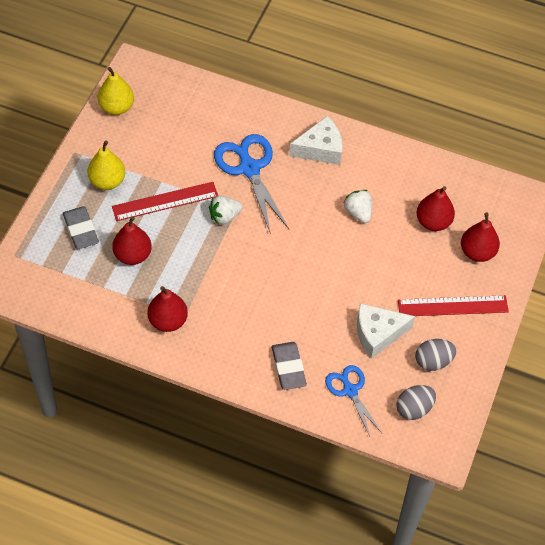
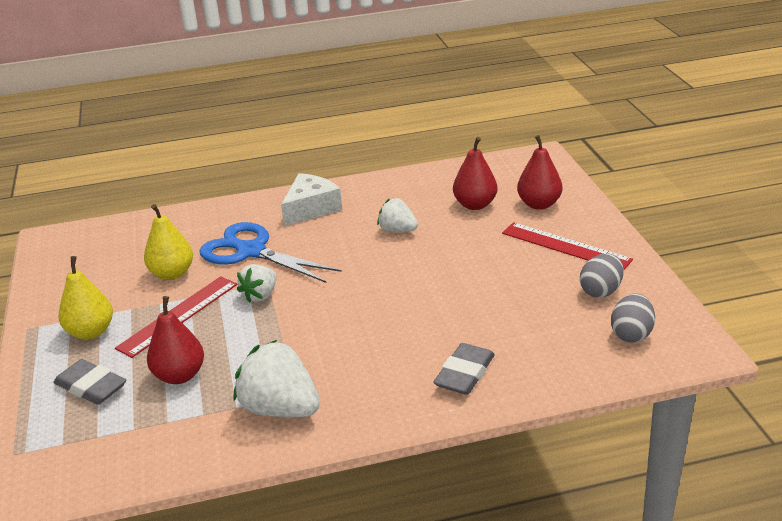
camera: 30 degrees left, 25 degrees down
yellow pear [98,67,134,115] -> yellow pear moved to [144,204,193,280]
red pear [147,286,188,332] -> white strawberry [234,340,320,417]
grey eraser [272,342,307,390] -> grey eraser turned 75 degrees clockwise [433,343,495,395]
blue scissors [325,365,382,438] -> none
white cheese [357,303,415,358] -> none
red ruler [398,295,509,316] -> red ruler turned 75 degrees clockwise [502,222,633,270]

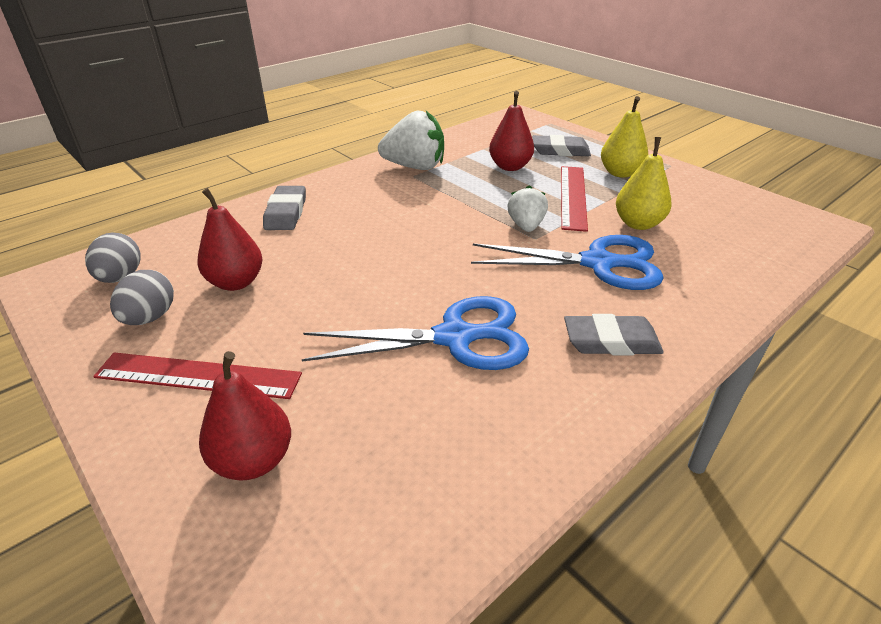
camera: 150 degrees right, 5 degrees up
white cheese [281,173,342,226] -> grey eraser [564,314,664,355]
white strawberry [377,198,418,232] -> blue scissors [302,296,529,370]
red pear [453,137,497,210] -> red pear moved to [197,188,262,291]

